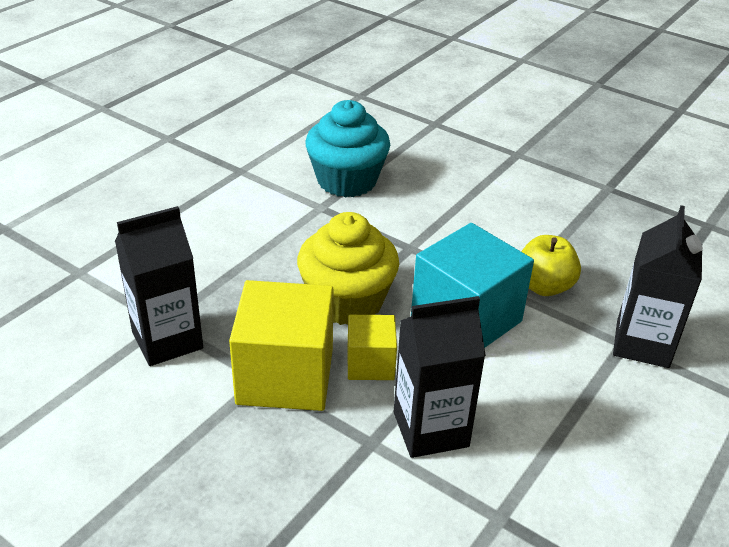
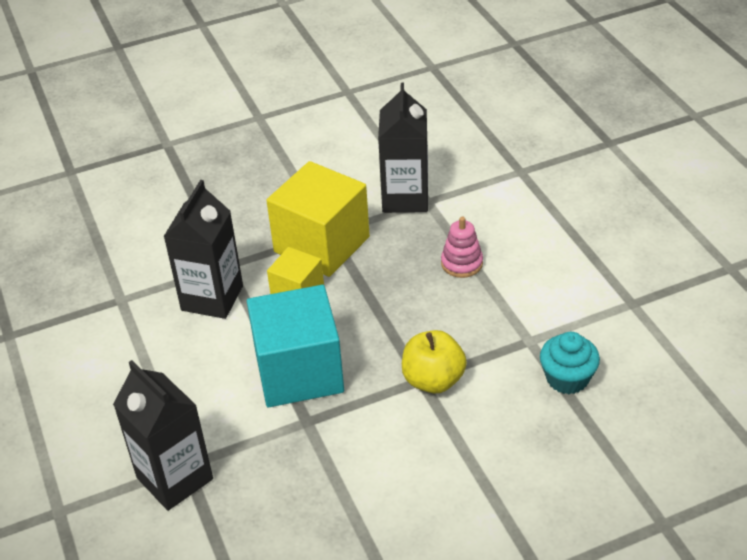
camera: 125 degrees right, 5 degrees up
yellow cupcake [297,212,399,325] -> none
turquoise cupcake [305,100,390,197] -> turquoise cupcake [540,332,600,394], size x0.59
yellow apple [521,235,581,296] -> yellow apple moved to [402,330,467,393]
none -> pink stacking toy [441,217,483,278]

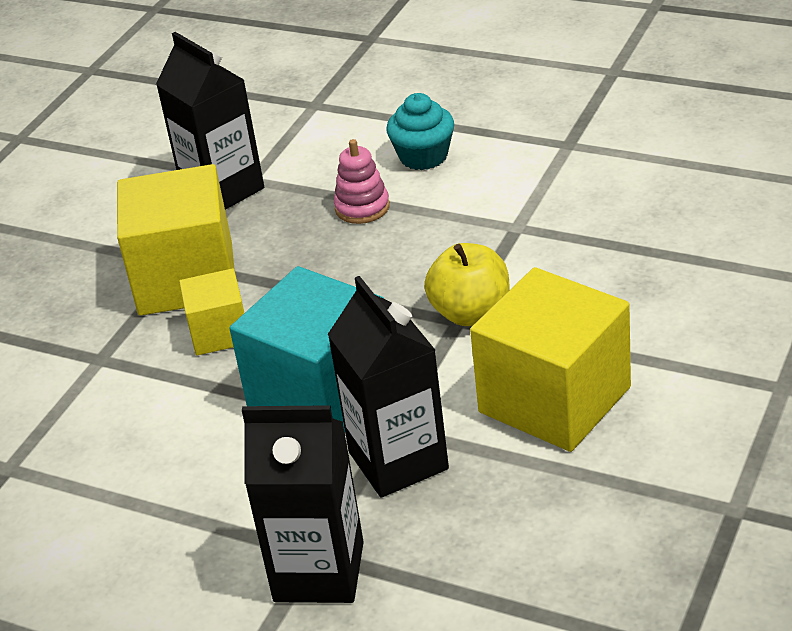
camera: 40 degrees left, 5 degrees down
black carton [163,180,243,319] -> black carton moved to [327,276,449,498]
turquoise cupcake [540,332,600,394] -> turquoise cupcake moved to [386,93,454,170]
none -> yellow cube [470,267,631,452]

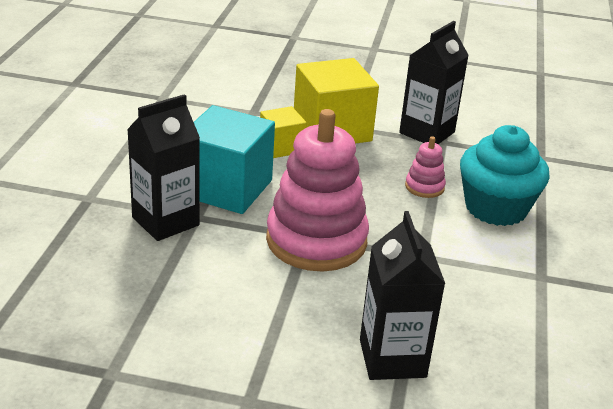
camera: 70 degrees right, 5 degrees down
black carton [242,405,364,603] -> black carton moved to [360,211,445,380]
turquoise cupcake [386,93,454,170] -> turquoise cupcake [460,125,550,226], size x1.69
yellow apple [424,243,509,326] -> pink stacking toy [266,109,369,272]
yellow cube [470,267,631,452] -> none

